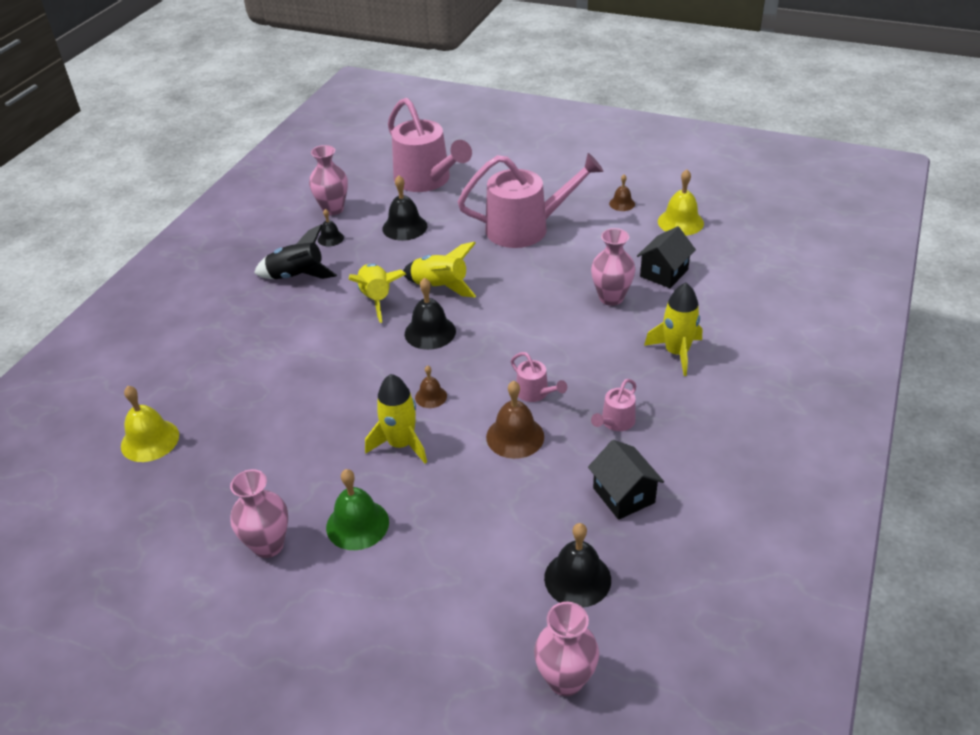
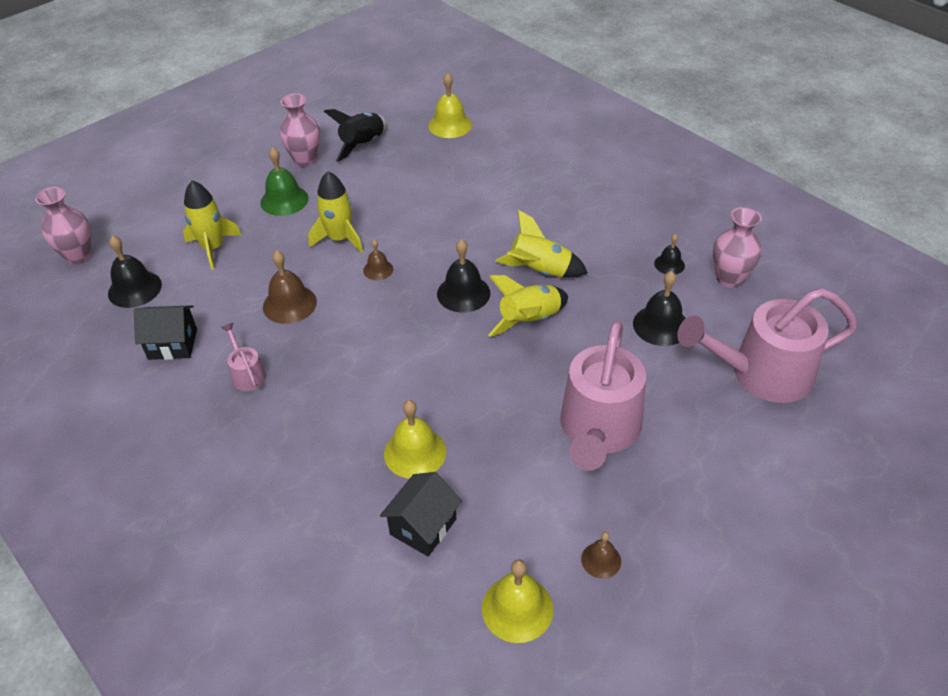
camera: 115 degrees right, 5 degrees up
black rocket [254,224,337,279] -> black rocket moved to [324,109,386,162]
pink watering can [511,352,567,402] -> none
pink vase [591,228,635,306] -> yellow bell [384,400,446,479]
black house [637,226,696,288] -> black house turned 60 degrees clockwise [380,472,462,557]
yellow rocket [644,283,702,376] -> yellow rocket moved to [183,180,241,270]

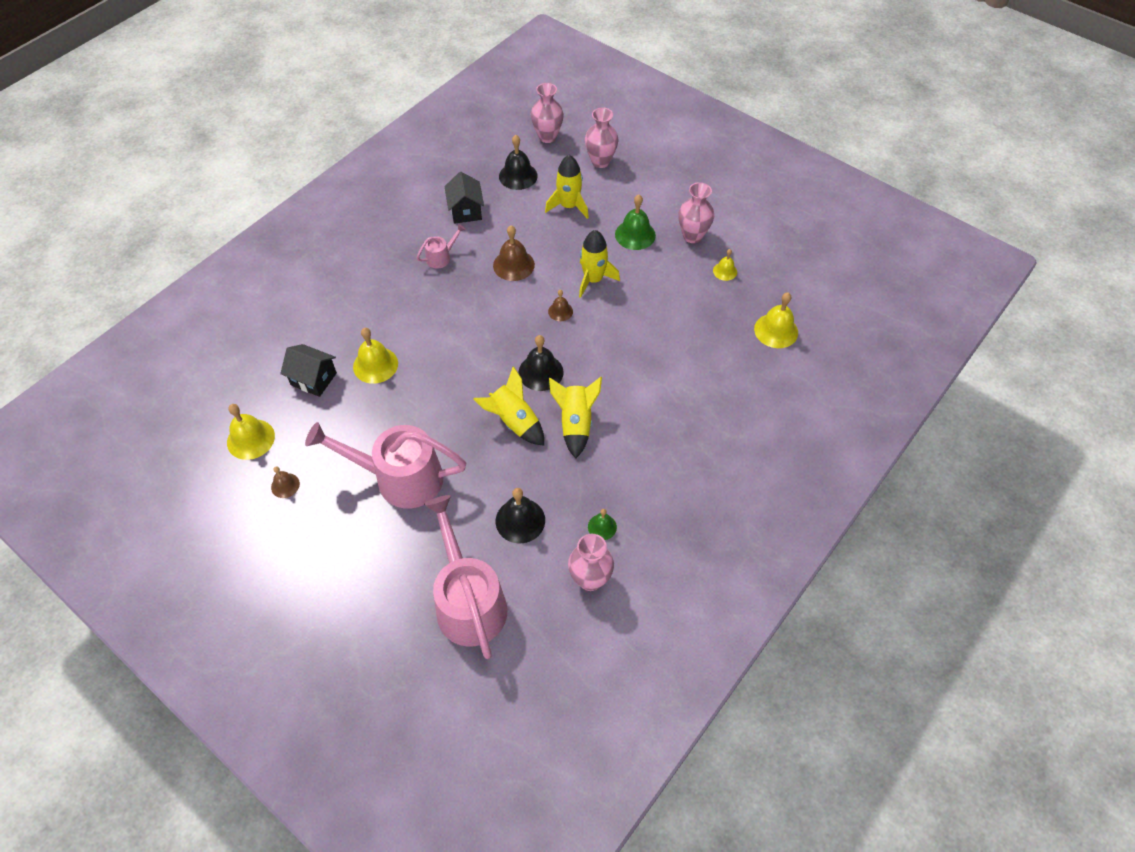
camera: 80 degrees right, 10 degrees up
black rocket [324,109,386,162] -> yellow bell [713,249,737,281]
black bell [654,234,685,275] -> green bell [588,509,617,540]
none -> pink vase [585,108,618,168]

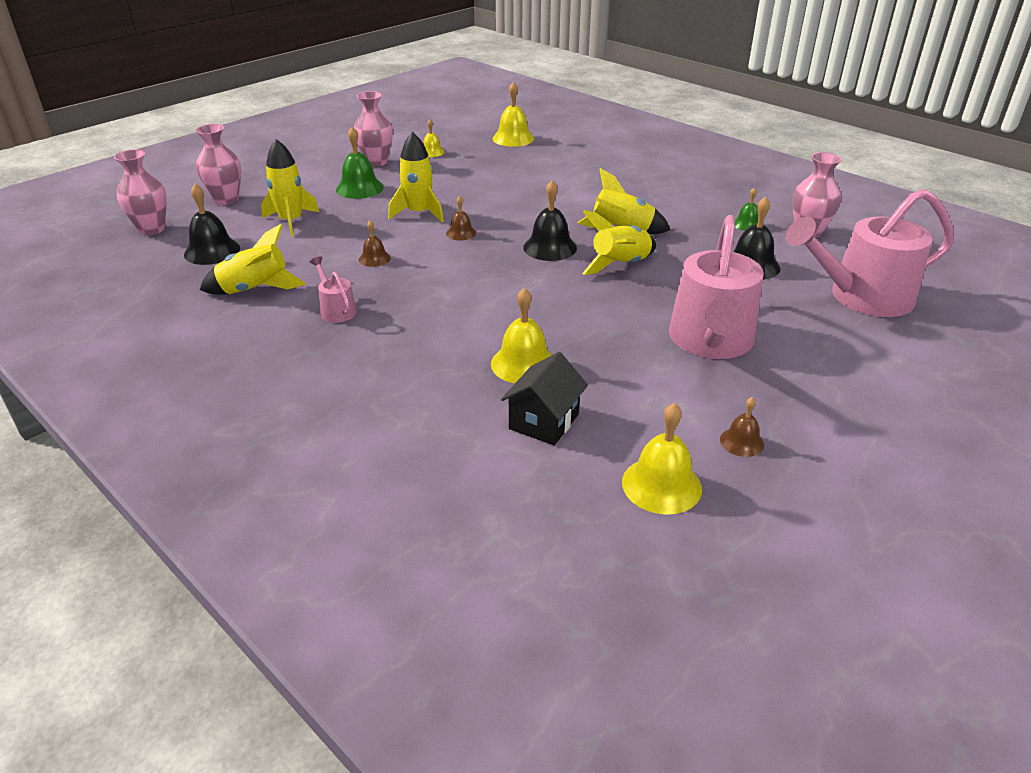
camera: 85 degrees left, 20 degrees down
black house [444,172,484,224] -> yellow rocket [200,224,306,295]
brown bell [493,225,535,281] -> brown bell [359,220,391,267], size x0.58

